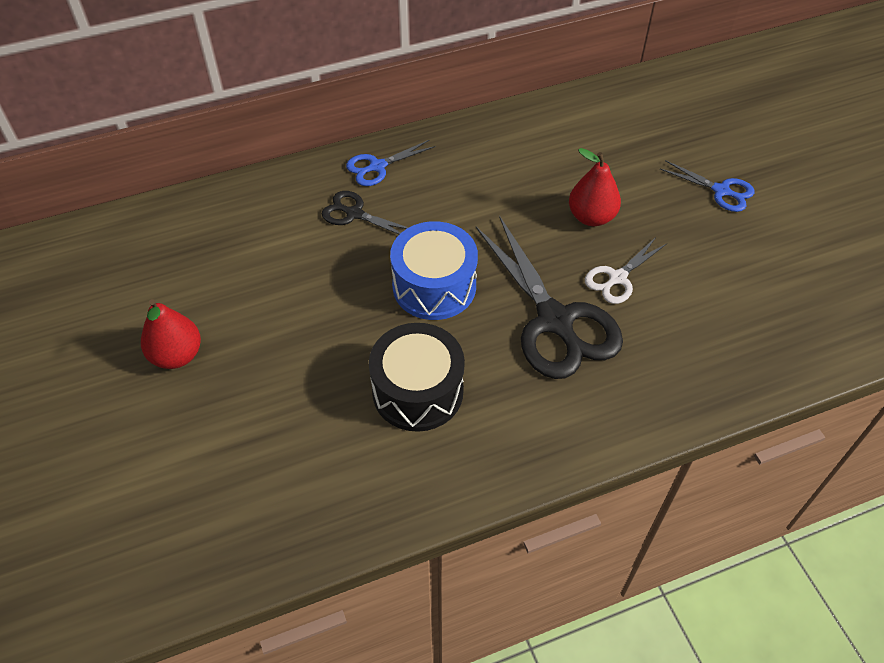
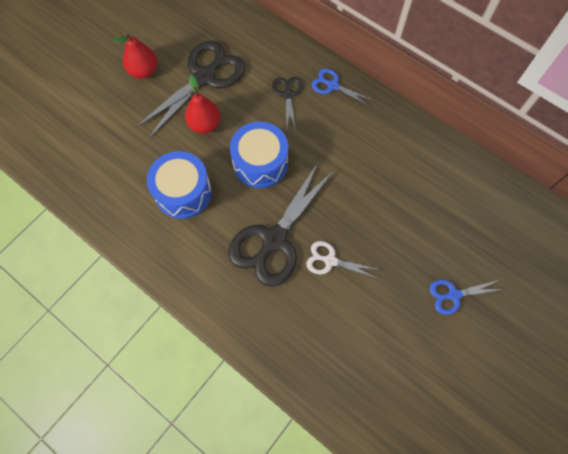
camera: 60 degrees right, 15 degrees up
black drum [369,323,465,432] -> blue drum [147,151,212,219]
red pear [569,148,621,226] -> red pear moved to [185,75,221,133]
blue scissors [660,160,754,212] -> blue scissors turned 75 degrees clockwise [430,280,504,315]
none -> black scissors [135,41,245,139]

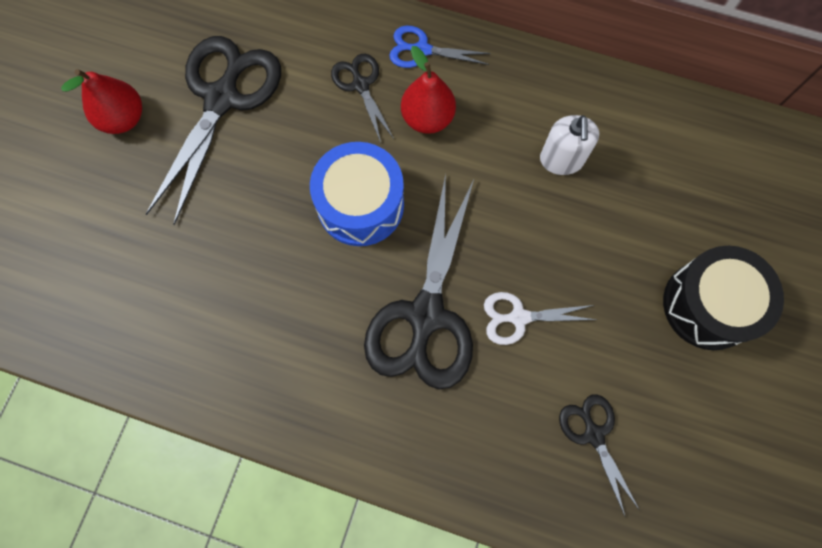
camera: 20 degrees left, 5 degrees up
blue drum [147,151,212,219] -> none
red pear [185,75,221,133] -> red pear moved to [401,46,456,134]
blue scissors [430,280,504,315] -> black drum [663,246,784,350]
none -> white soap dispenser [540,115,599,175]
none -> black scissors [559,395,639,516]

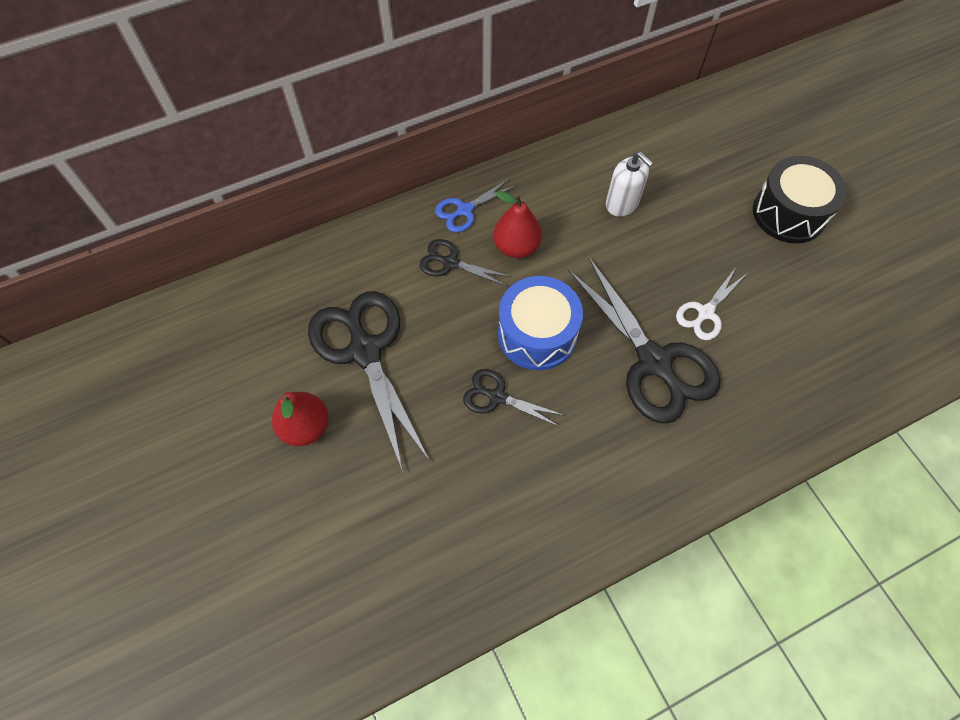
camera: 45 degrees left, 10 degrees down
black scissors [559,395,639,516] -> black scissors moved to [463,369,565,427]

